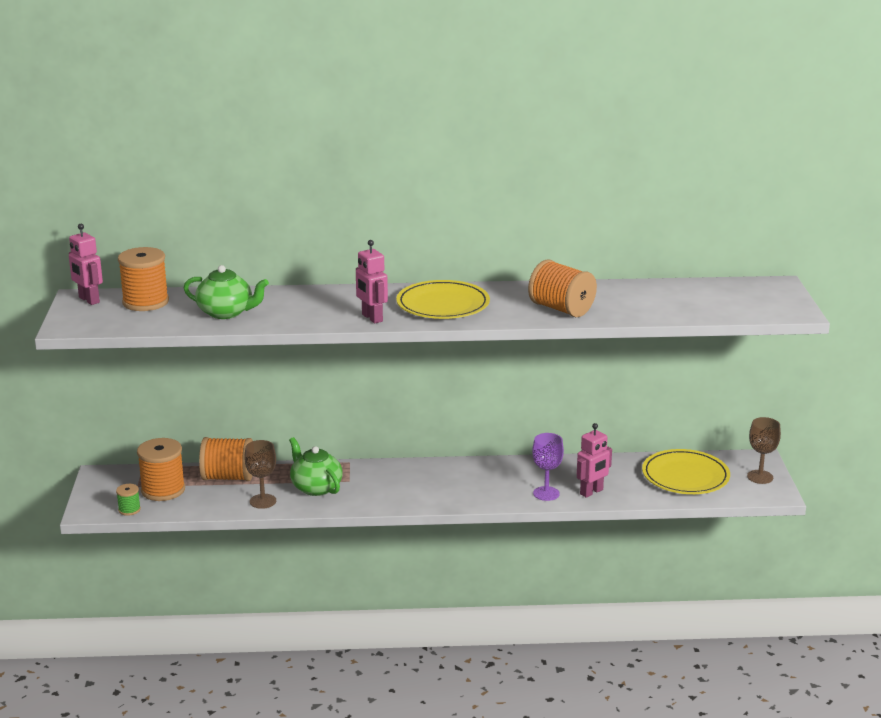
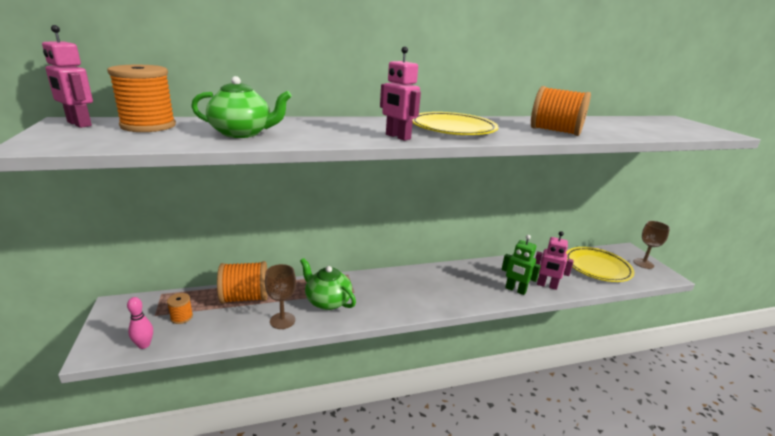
camera: 15 degrees left, 0 degrees up
green spool [116,484,141,516] -> pink bowling pin [127,297,153,349]
orange spool [137,438,185,501] -> orange spool [167,293,193,324], size x0.49
purple goblet [532,433,564,501] -> green robot [502,235,541,295]
pink robot [577,423,612,498] -> pink robot turned 75 degrees clockwise [535,231,573,290]

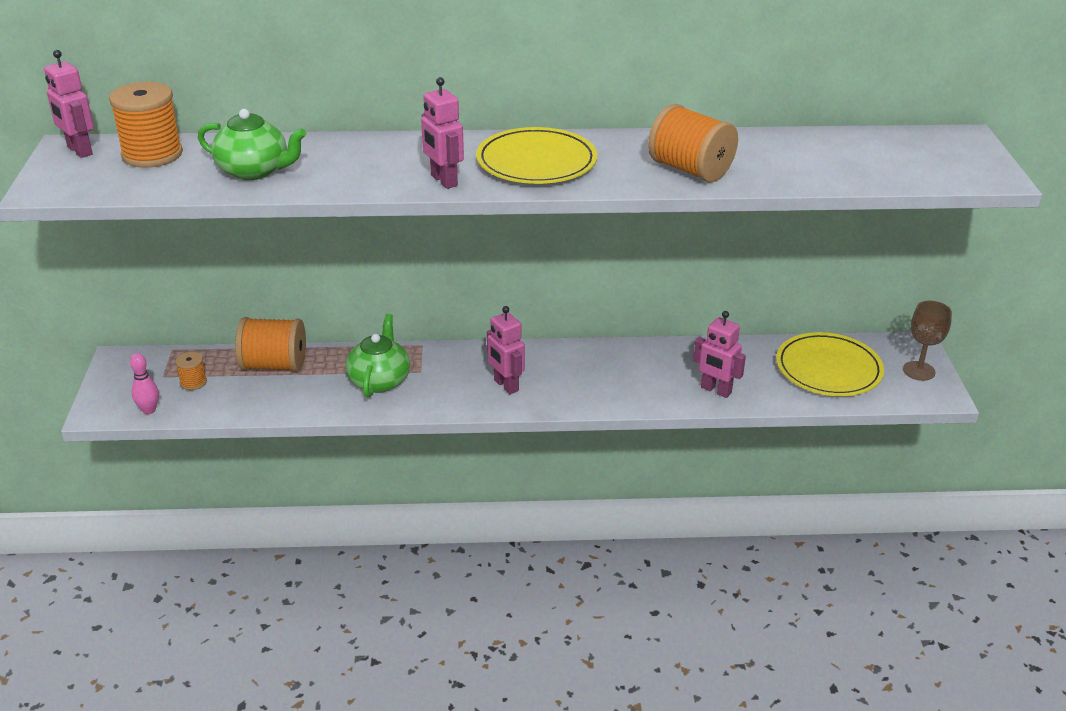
camera: 15 degrees right, 10 degrees up
brown goblet [265,264,296,329] -> none
green teapot [300,258,356,310] -> green teapot turned 45 degrees clockwise [346,314,410,398]
green robot [502,235,541,295] -> none
none -> pink robot [487,306,525,394]

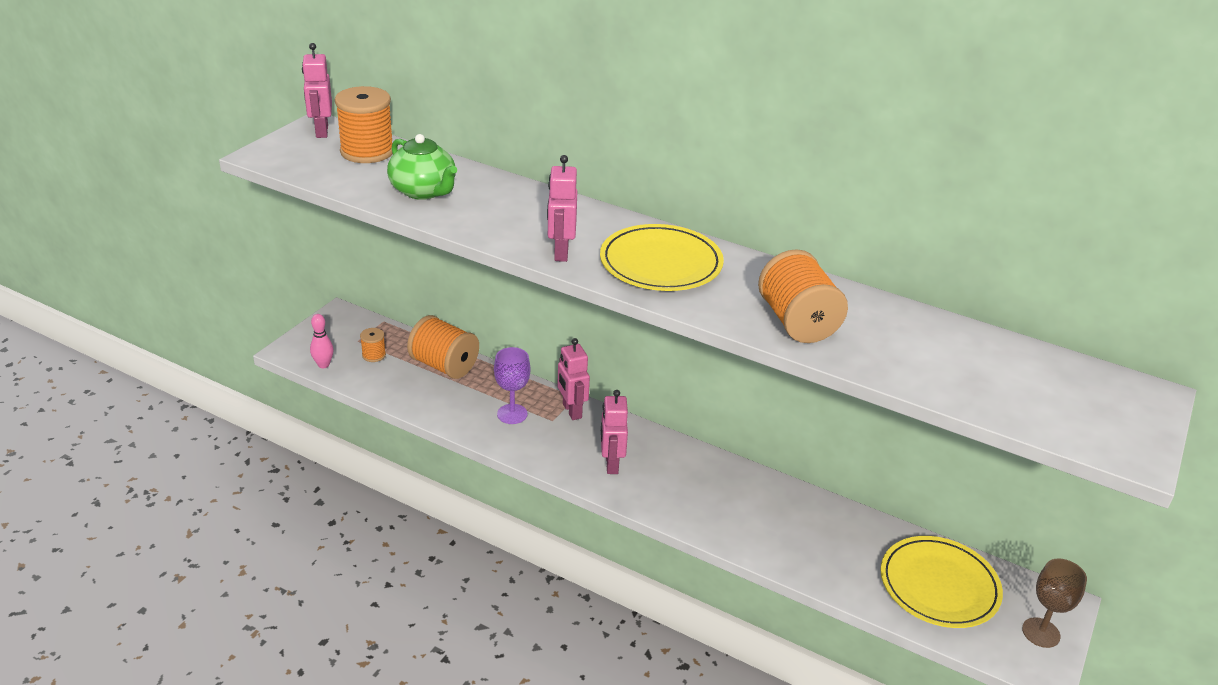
camera: 30 degrees right, 0 degrees up
green teapot [346,314,410,398] -> purple goblet [494,347,531,424]
pink robot [693,311,746,398] -> pink robot moved to [557,338,590,420]

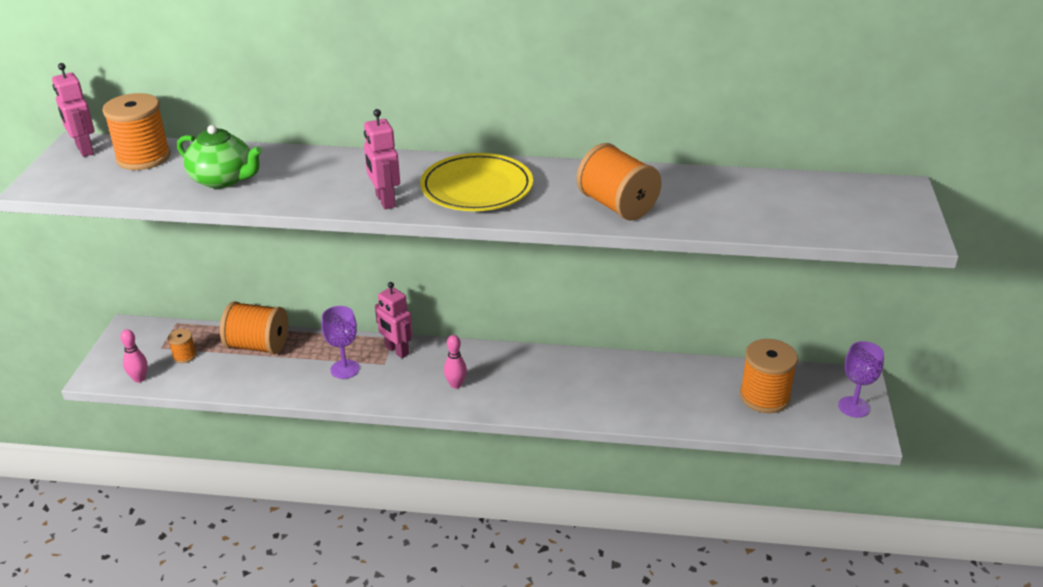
camera: 20 degrees left, 0 degrees up
pink robot [601,390,628,474] -> pink bowling pin [444,335,467,389]
yellow plate [881,536,1003,628] -> orange spool [740,339,798,413]
brown goblet [1022,558,1087,648] -> purple goblet [838,341,884,418]

